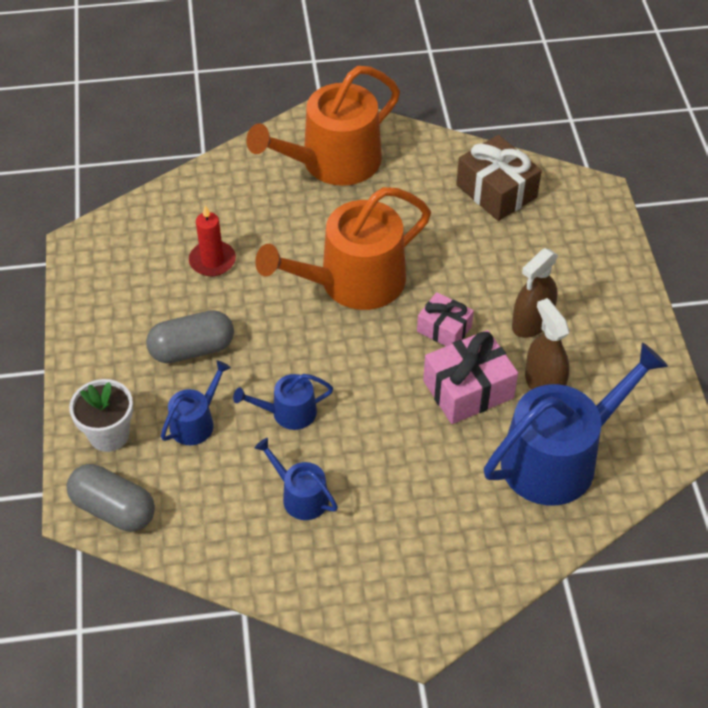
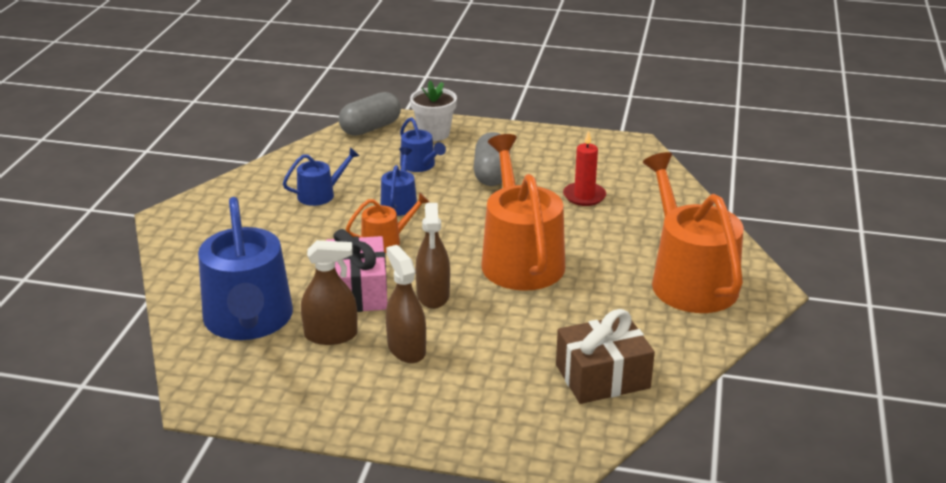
camera: 110 degrees right, 20 degrees down
pink gift [417,292,474,346] -> brown spray bottle [415,203,450,309]
none -> orange watering can [346,192,429,253]

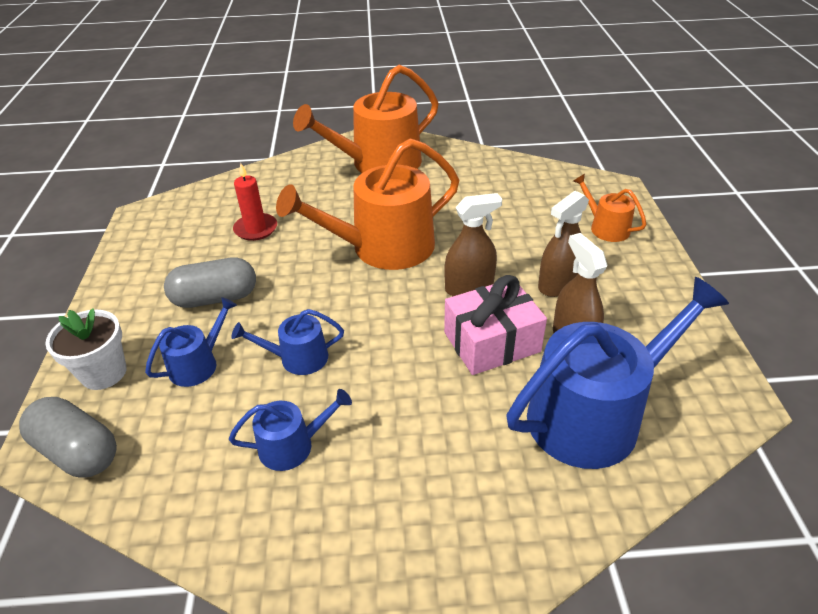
camera: 105 degrees left, 10 degrees up
blue watering can [283,147,360,206] -> blue watering can turned 120 degrees clockwise [229,389,352,471]
orange watering can [346,192,429,253] -> orange watering can moved to [573,174,647,242]
brown gift [556,309,655,404] -> none

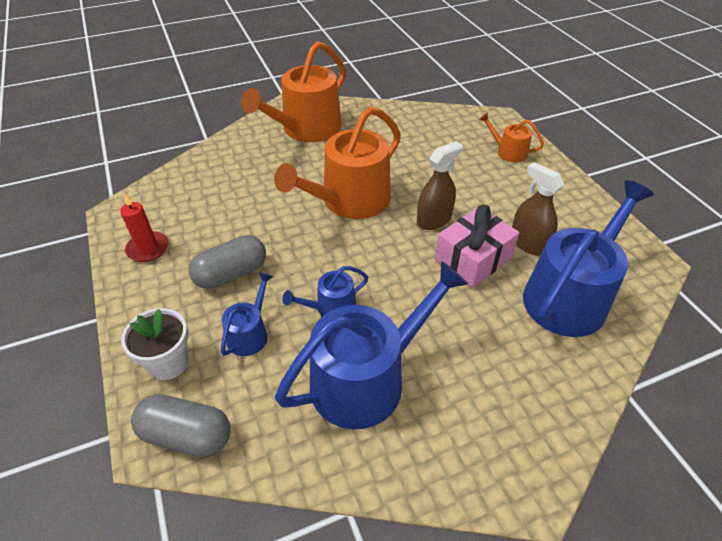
camera: 20 degrees left, 5 degrees up
blue watering can [229,389,352,471] -> blue watering can [275,261,468,429], size x2.09
red candle [233,163,277,241] -> red candle moved to [120,193,168,262]
brown spray bottle [538,191,589,297] -> none

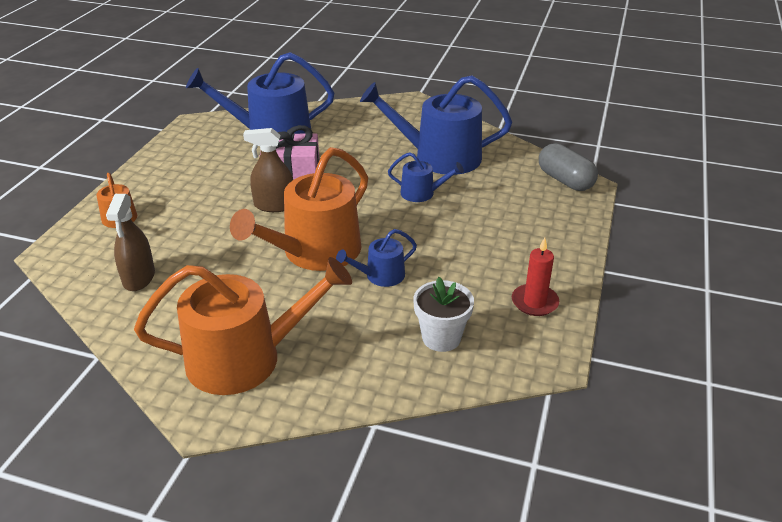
camera: 140 degrees left, 10 degrees down
white flower pot [121,308,189,380] -> white flower pot moved to [413,277,474,352]
grey capsule [189,235,266,289] -> none
blue watering can [221,272,273,356] -> blue watering can moved to [336,229,417,287]
orange watering can [274,107,401,219] -> orange watering can turned 135 degrees clockwise [230,147,368,271]
brown spray bottle [512,162,564,255] -> brown spray bottle moved to [106,194,155,291]

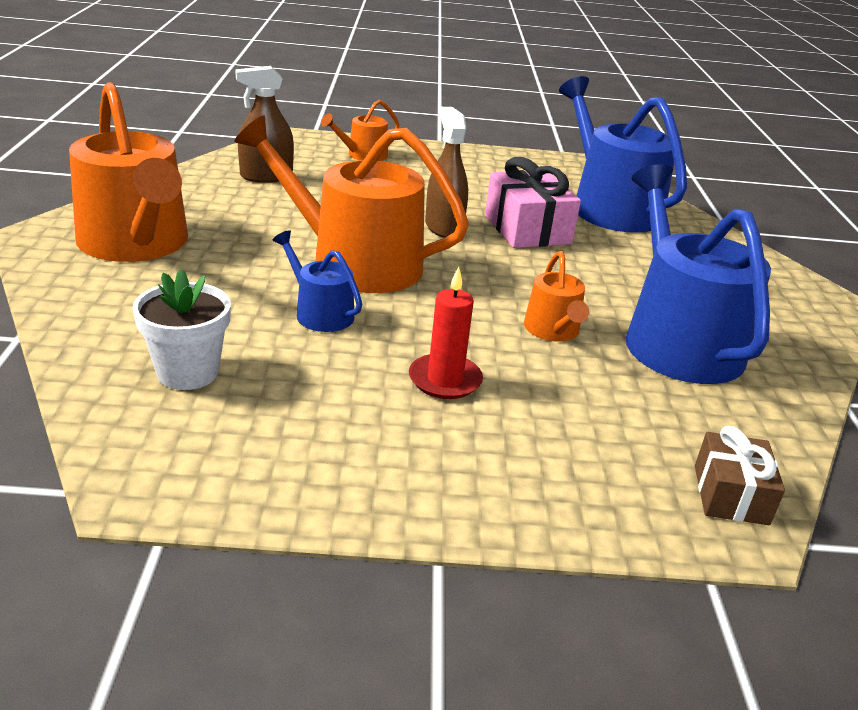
camera: 70 degrees right, 5 degrees down
blue watering can [388,152,464,202] -> orange watering can [524,251,589,342]
red candle [512,238,559,316] -> red candle moved to [409,266,483,399]
grey capsule [539,143,598,191] -> brown gift [695,426,785,525]

